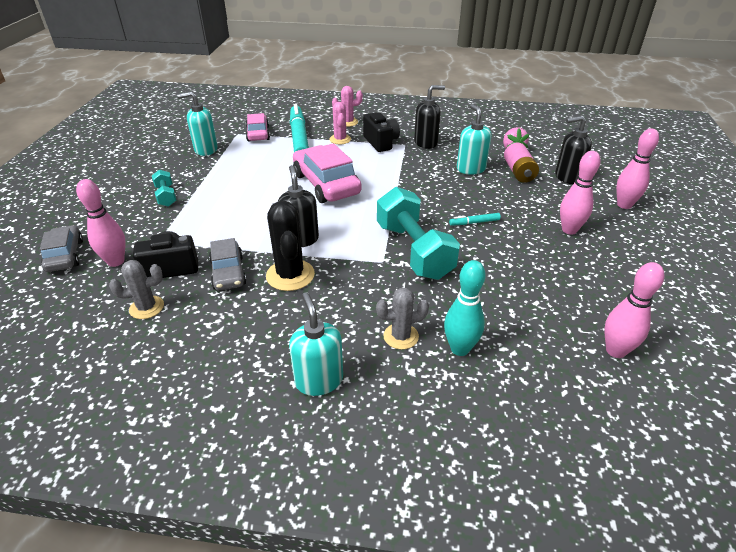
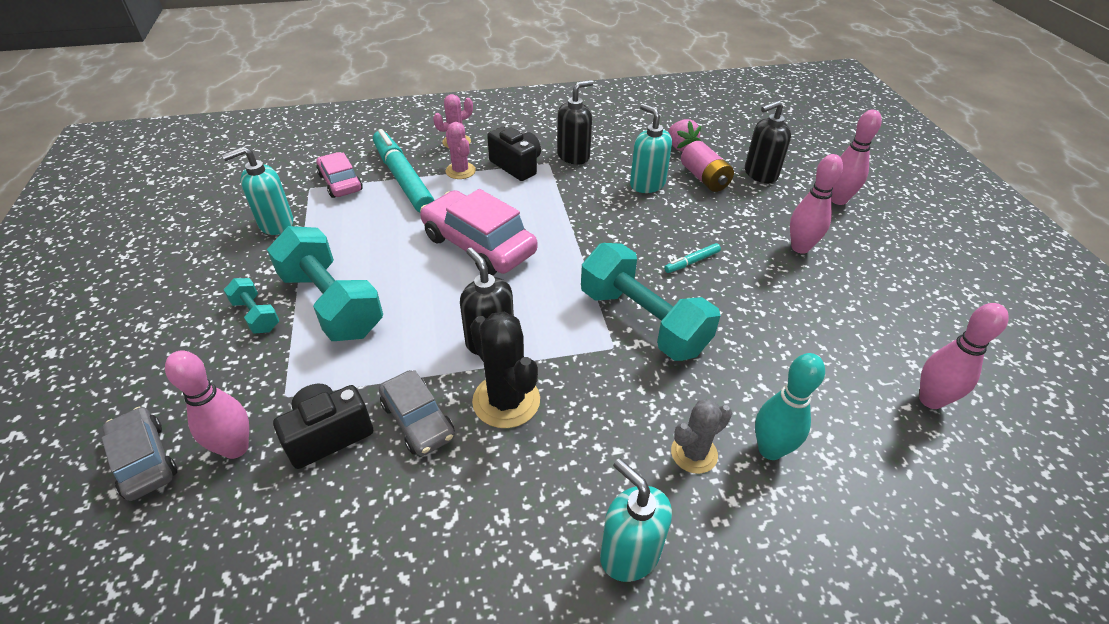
camera: 20 degrees left, 5 degrees up
grey cactus [109,260,164,319] -> none
none -> turquoise dumbbell [267,226,383,341]

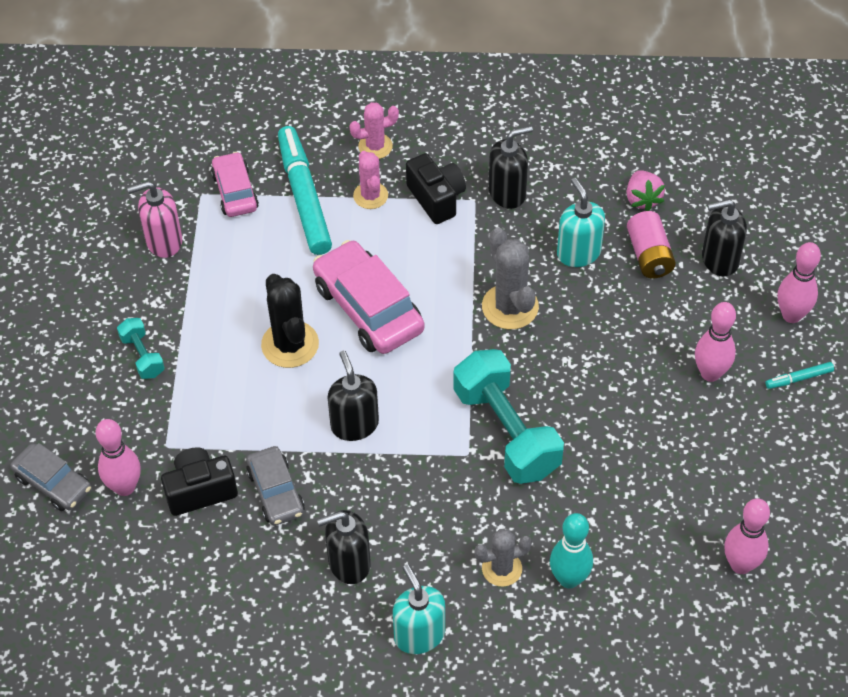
camera: 15 degrees right, 10 degrees up
grey car [102,407,177,501] -> grey car turned 150 degrees clockwise [11,443,91,511]
turquoise soap dispenser [222,147,293,235] -> pink soap dispenser [127,181,182,258]
turquoise dumbbell [267,226,383,341] -> none
black cactus [470,312,540,428] -> black cactus moved to [261,274,319,368]
turquoise marker [664,243,721,273] -> turquoise marker moved to [766,362,834,389]
none -> black soap dispenser [317,510,371,584]
none -> grey cactus [482,227,539,329]

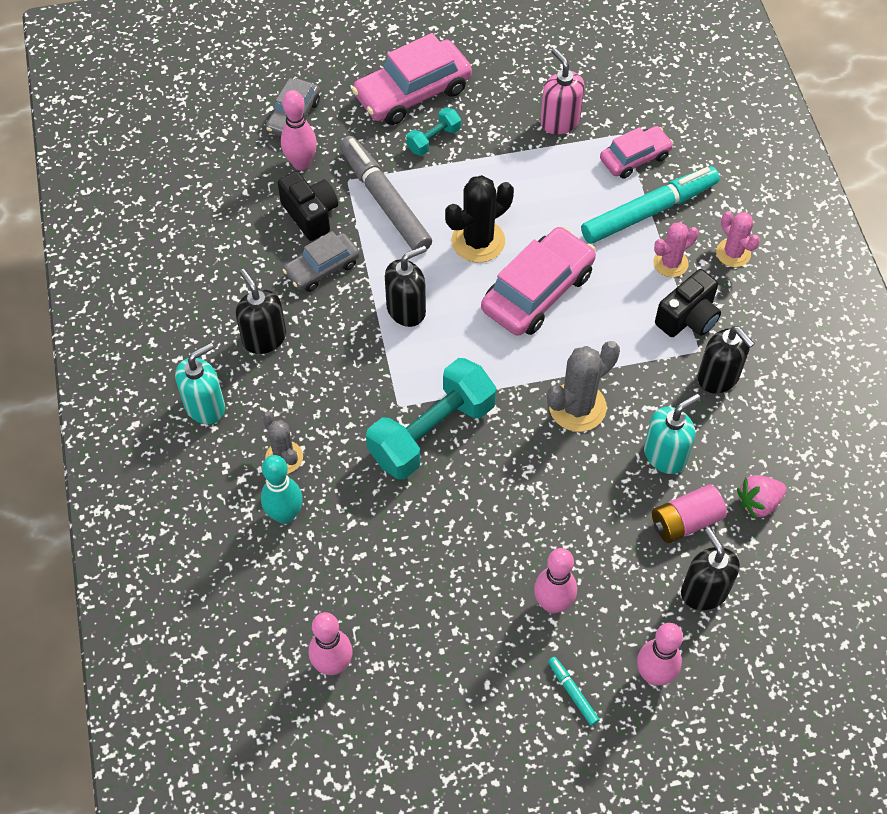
camera: 75 degrees right, 5 degrees up
none -> grey marker [340,136,432,250]
none -> pink car [352,33,472,125]

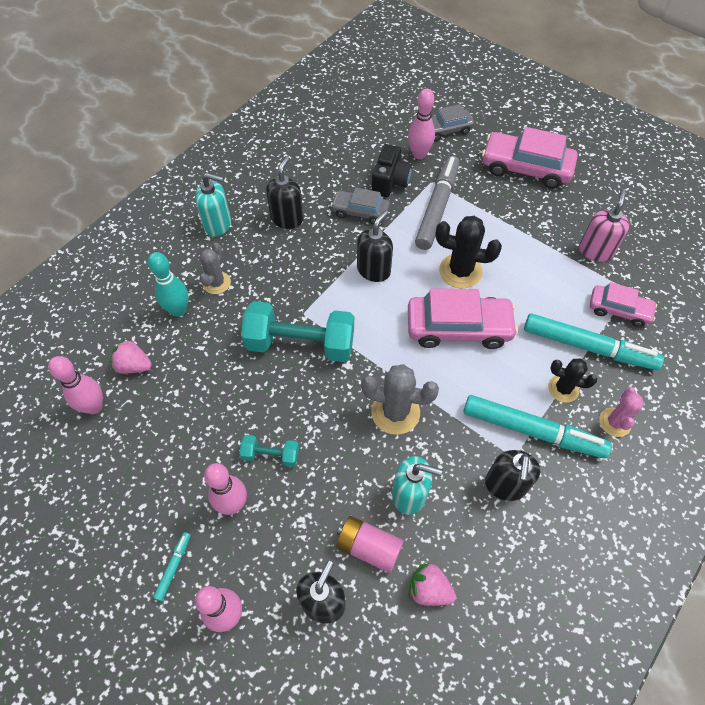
camera: 50 degrees right, 0 degrees up
black soap dispenser [385,246,427,327] -> black soap dispenser turned 75 degrees counterclockwise [357,210,393,282]
turquoise dumbbell [406,107,461,156] -> turquoise dumbbell moved to [240,435,299,467]
pink cactus [653,222,699,277] -> black cactus [548,358,598,403]
black camera [655,269,721,337] -> turquoise marker [464,395,612,459]
none -> pink strawberry [110,339,152,374]

